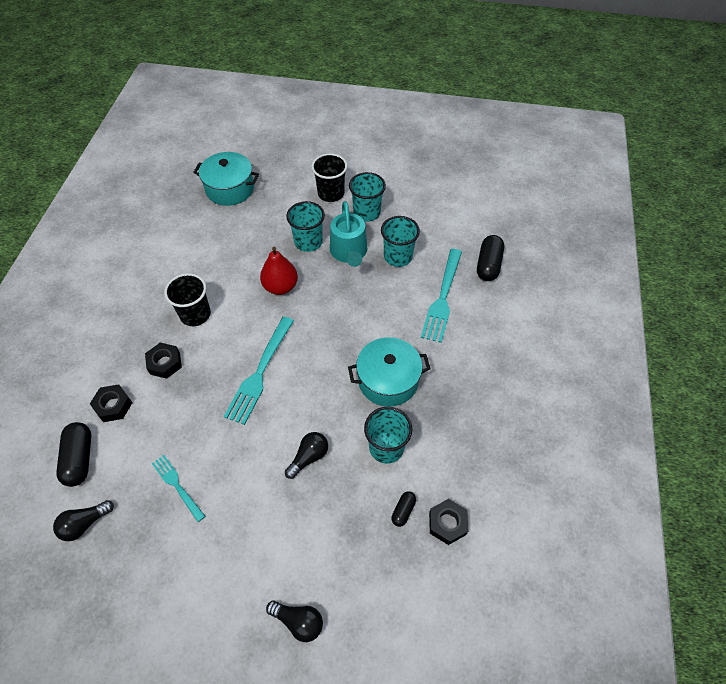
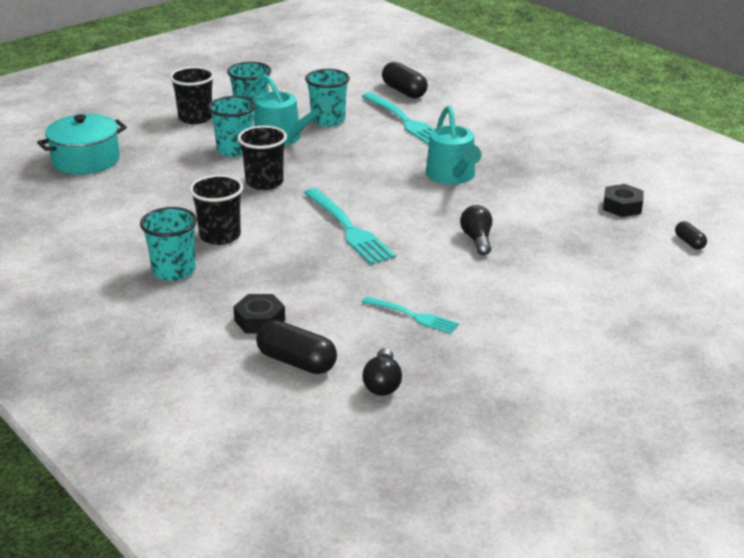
camera: 50 degrees left, 25 degrees down
black nut [145,343,182,379] -> none
turquoise fork [152,455,205,522] -> turquoise fork turned 150 degrees counterclockwise [362,296,459,334]
red pear [260,247,298,295] -> black cup [237,126,287,190]
black light bulb [266,601,323,642] -> none
turquoise pot [348,337,431,407] -> turquoise watering can [426,106,481,184]
turquoise cup [364,407,412,464] -> turquoise cup moved to [140,207,197,281]
black capsule [391,491,416,527] -> black capsule moved to [675,221,707,250]

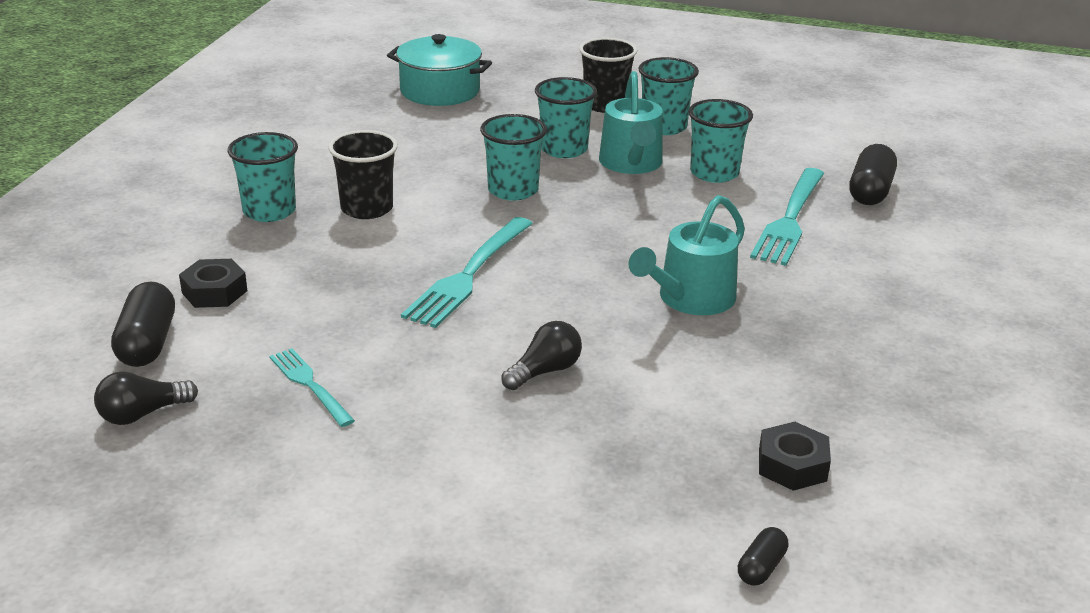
camera: 55 degrees right, 0 degrees up
black cup [237,126,287,190] -> turquoise cup [480,114,547,201]
turquoise fork [362,296,459,334] -> turquoise fork turned 150 degrees clockwise [269,348,355,427]

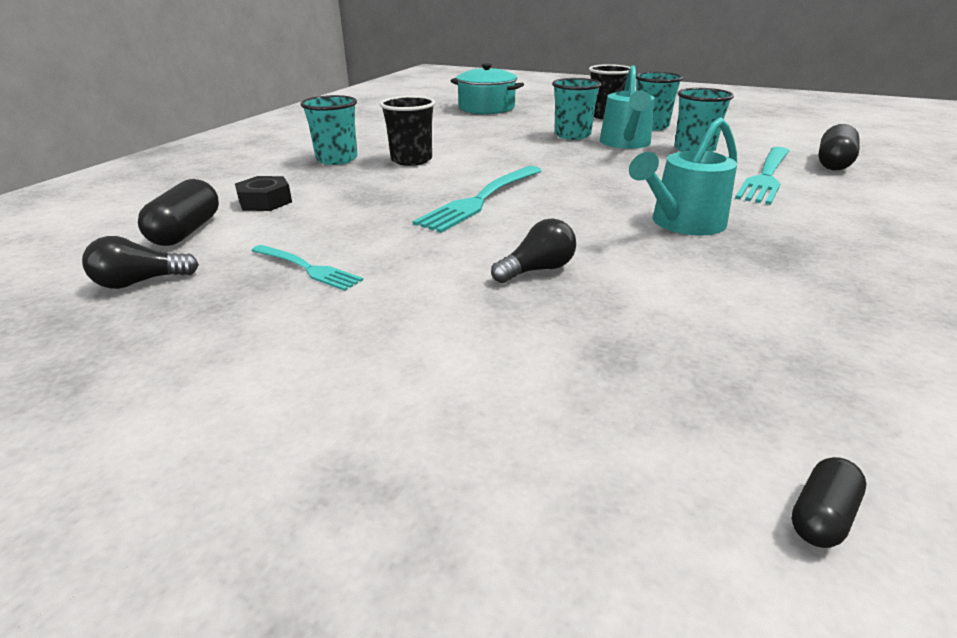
camera: 10 degrees right, 0 degrees up
turquoise fork [269,348,355,427] -> turquoise fork turned 150 degrees clockwise [251,245,363,291]
turquoise cup [480,114,547,201] -> none
black nut [759,422,831,491] -> none

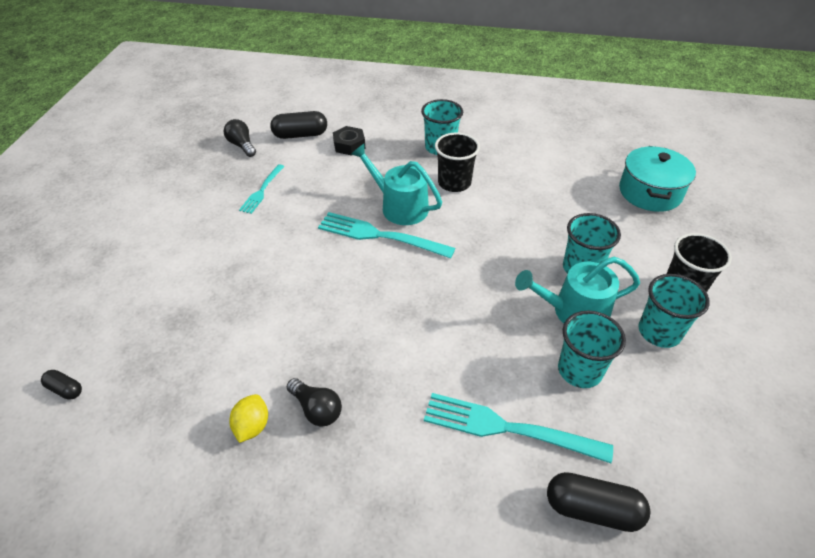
camera: 75 degrees right, 15 degrees up
black light bulb [491,219,576,283] -> black light bulb moved to [287,378,342,427]
turquoise watering can [629,117,737,236] -> turquoise watering can moved to [351,144,442,225]
none -> yellow lemon [229,394,268,443]

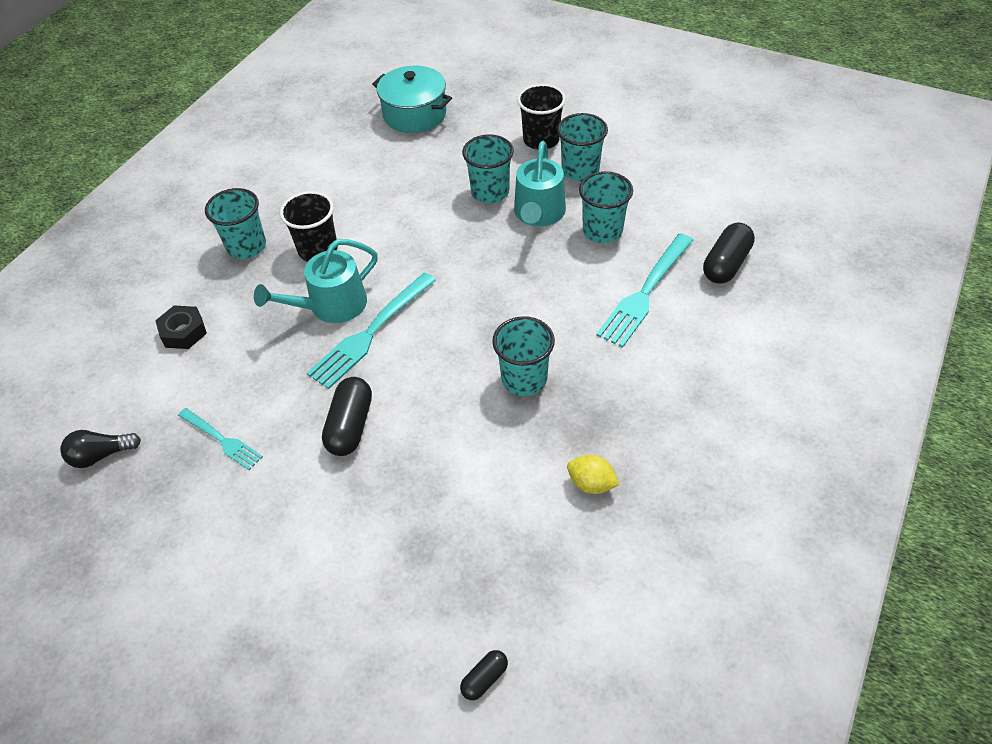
camera: 70 degrees left, 5 degrees up
black capsule [270,111,327,139] -> black capsule moved to [322,377,372,456]
black light bulb [287,378,342,427] -> none
none -> turquoise cup [492,316,555,396]

